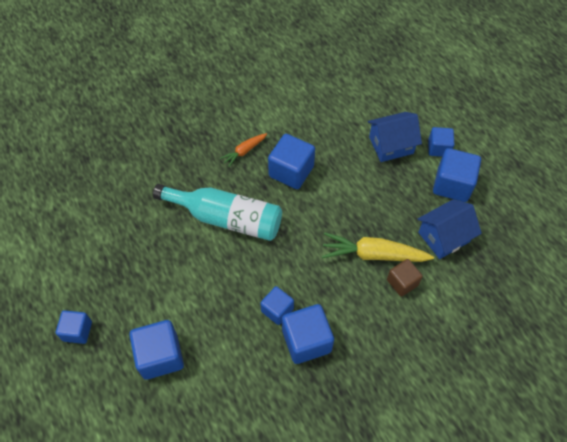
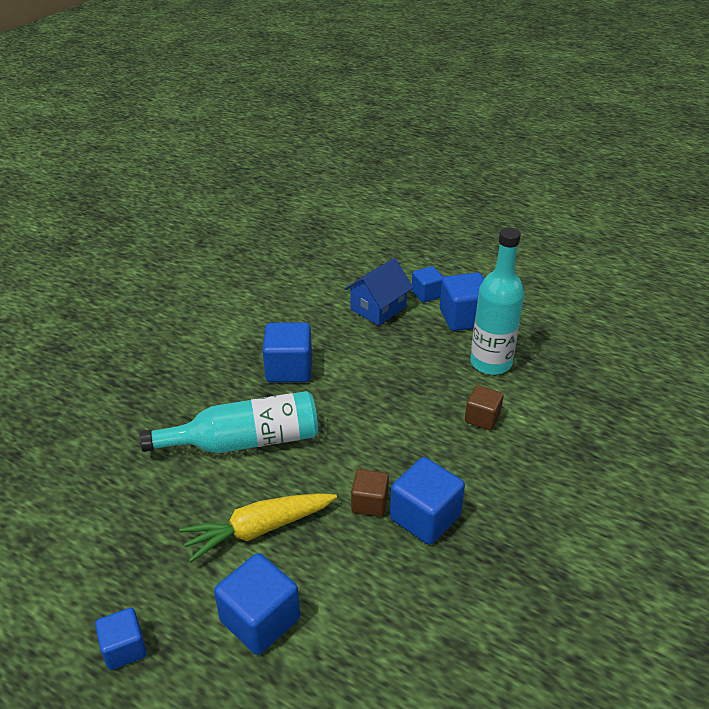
camera: 30 degrees left, 20 degrees down
orange carrot [220,133,267,167] -> none
blue cube [260,286,294,325] -> brown cube [351,469,389,517]
yellow carrot [322,232,434,262] -> yellow carrot moved to [179,493,337,562]
blue house [418,199,482,259] -> turquoise bottle [470,228,524,375]

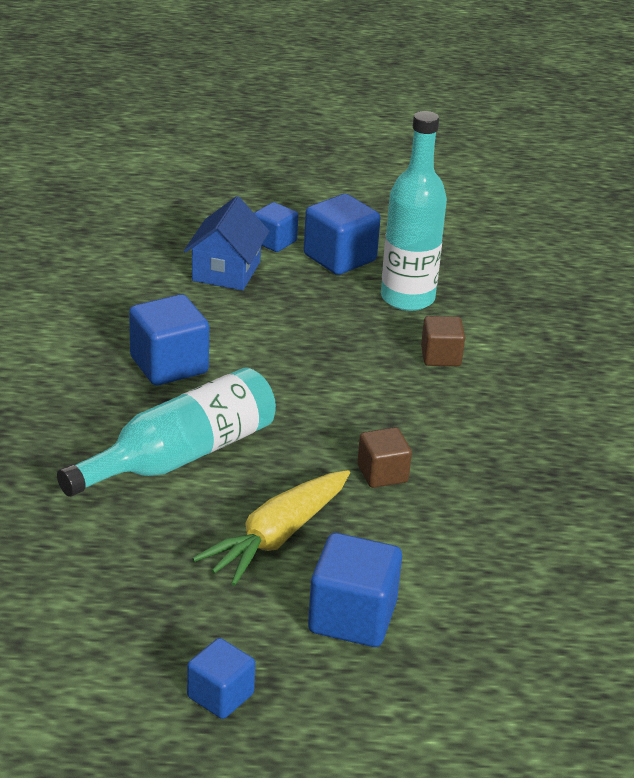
camera: 30 degrees left, 5 degrees down
blue cube [390,457,465,545] -> none

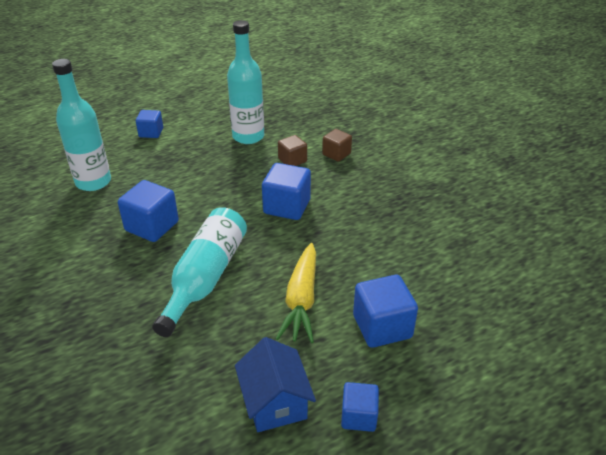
camera: 30 degrees left, 5 degrees up
blue house [184,196,270,290] -> blue house moved to [235,337,316,432]
blue cube [304,194,381,275] -> blue cube moved to [262,163,311,220]
brown cube [357,427,412,488] -> brown cube moved to [322,129,352,162]
none -> turquoise bottle [52,59,111,191]

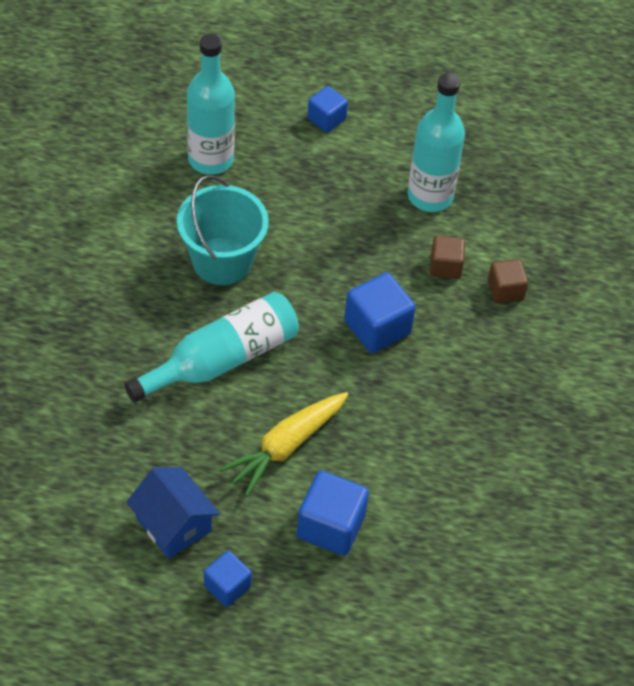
camera: 35 degrees right, 15 degrees up
blue cube [118,180,179,242] -> turquoise bucket [177,175,269,285]
blue house [235,337,316,432] -> blue house turned 60 degrees counterclockwise [126,467,220,559]

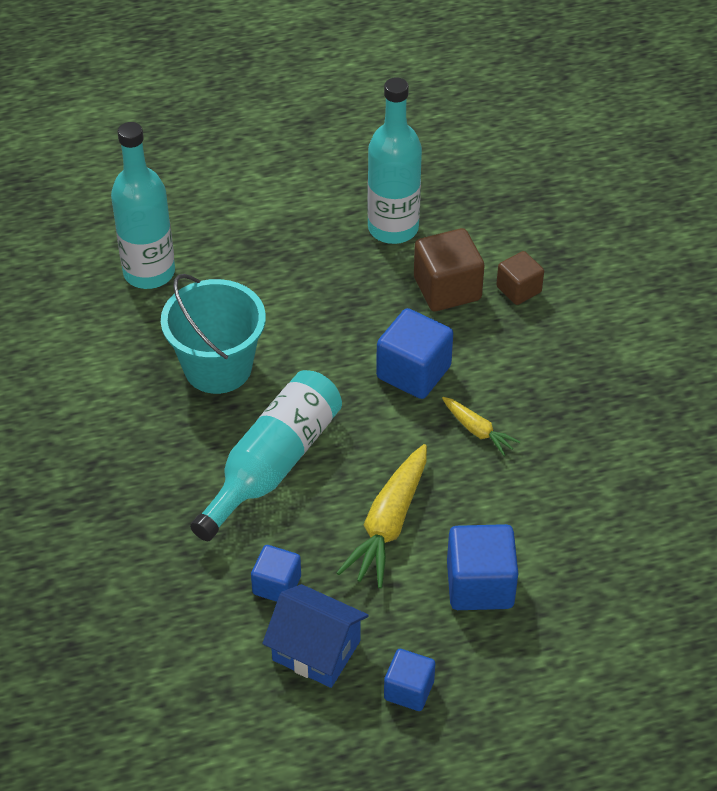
camera: 20 degrees left, 5 degrees down
blue cube [307,86,348,133] -> blue cube moved to [251,545,301,602]
brown cube [430,235,465,279] -> brown cube [414,228,484,311], size x1.61
none -> yellow carrot [442,397,520,456]

